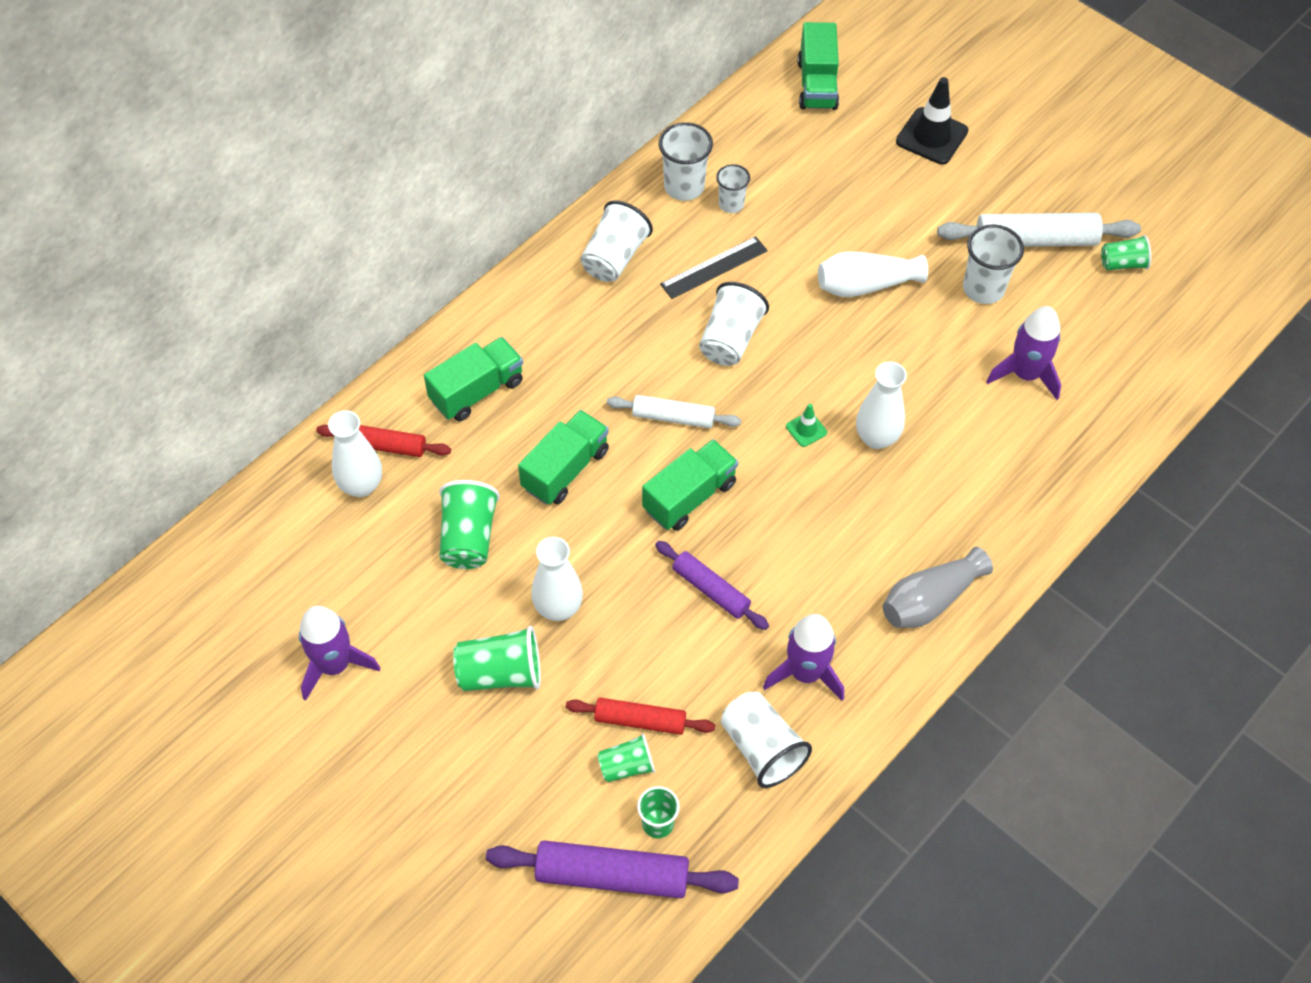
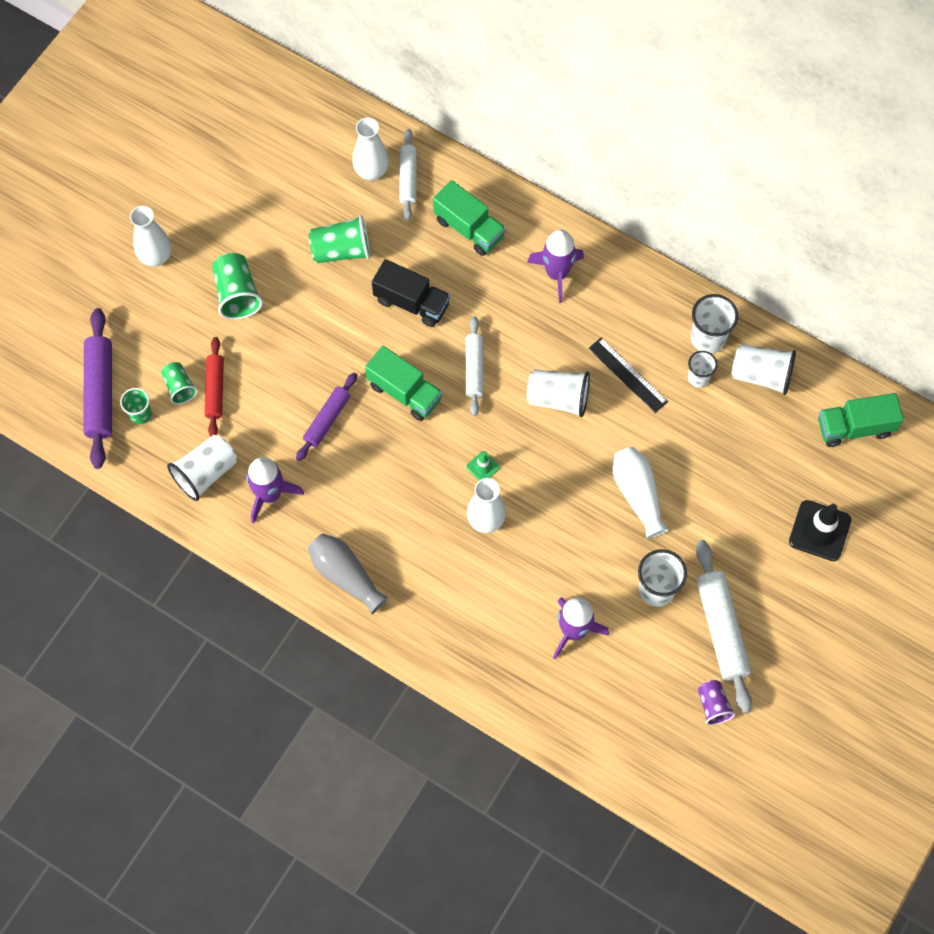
camera: 80 degrees right, 10 degrees up
purple rocket [299,606,380,701] -> purple rocket moved to [527,229,584,303]
red rolling pin [316,425,451,457] -> white rolling pin [399,129,417,221]
green truck [518,410,609,505] -> black truck [372,259,450,327]
white vase [531,537,583,621] -> white vase moved to [130,206,171,267]
white cup [580,200,653,282] -> white cup moved to [731,344,796,395]
green cup [1101,235,1151,270] -> purple cup [698,680,735,725]

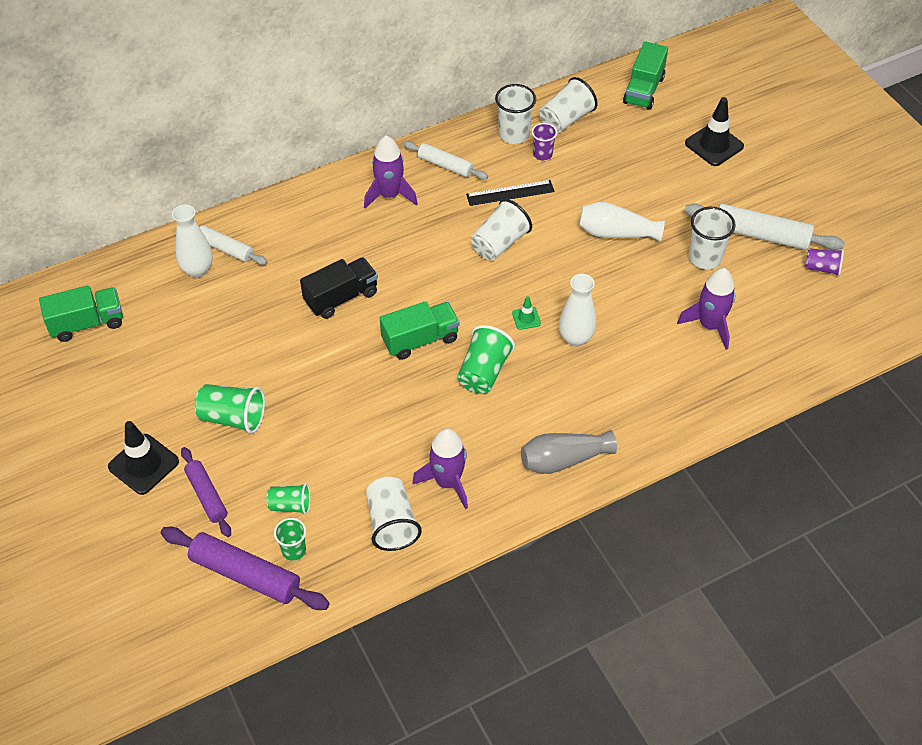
camera: 60 degrees left, 15 degrees down
white vase [130,206,171,267] -> black traffic cone [108,421,179,495]
red rolling pin [205,337,224,437] -> none
purple rolling pin [296,373,357,461] -> purple rolling pin moved to [181,447,231,537]
green cup [309,215,370,263] -> green cup moved to [457,325,515,394]
green truck [433,180,506,256] -> green truck moved to [39,285,123,342]
white rolling pin [466,316,483,416] -> white rolling pin moved to [403,141,488,180]
white cup [688,351,717,387] -> purple cup [532,123,557,160]

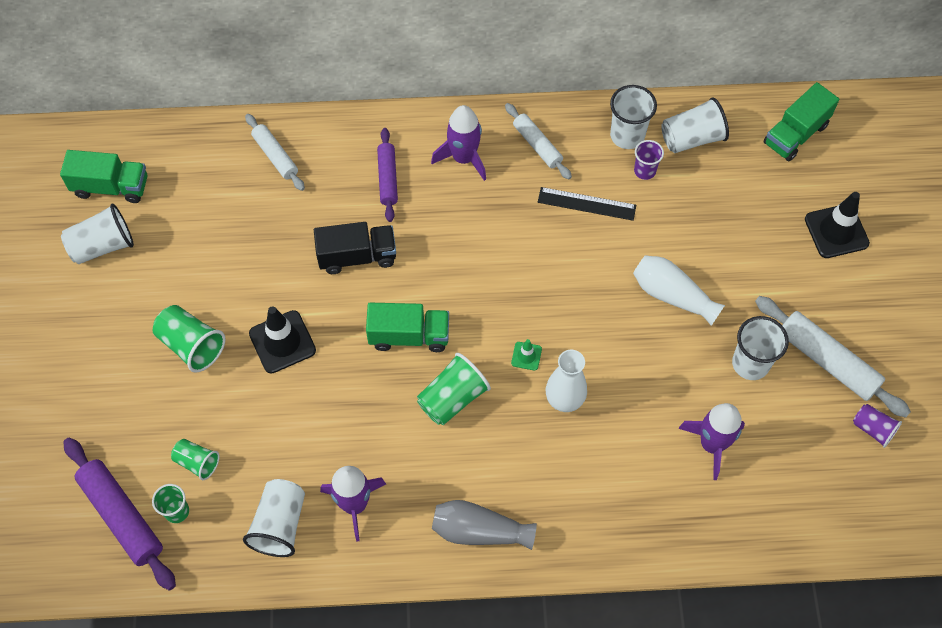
camera: 25 degrees right, 10 degrees up
black traffic cone [108,421,179,495] -> black traffic cone moved to [249,306,316,373]
white vase [172,204,213,277] -> none
purple rolling pin [181,447,231,537] -> purple rolling pin moved to [377,128,398,222]
white cup [471,199,532,260] -> white cup moved to [61,204,134,264]

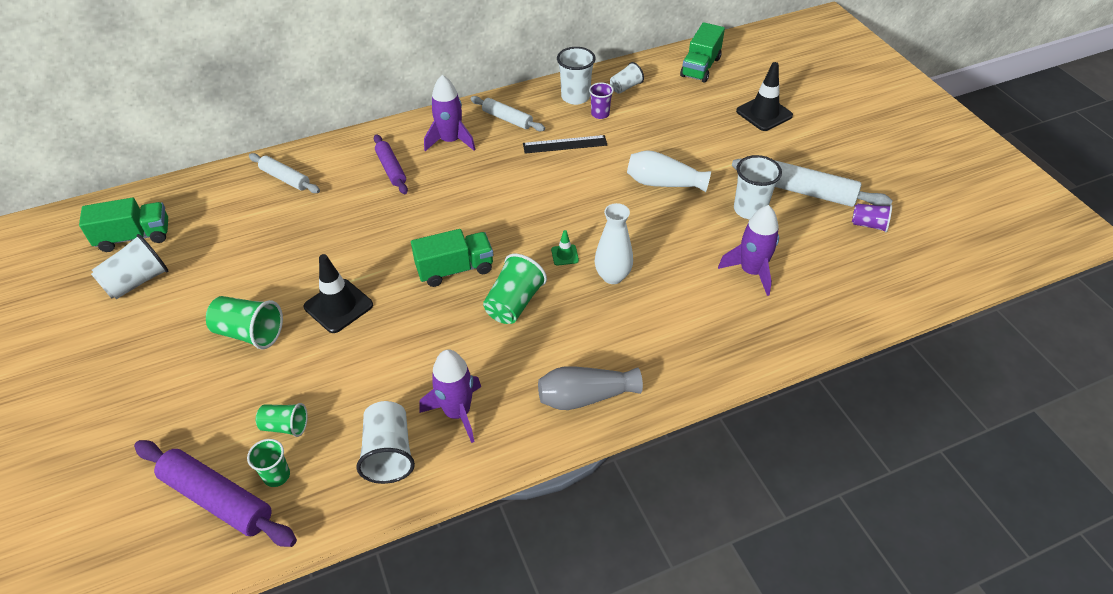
camera: 20 degrees left, 15 degrees down
black truck [314,222,396,274] -> none
white cup [661,97,729,153] -> white cup [610,62,644,94], size x0.63

